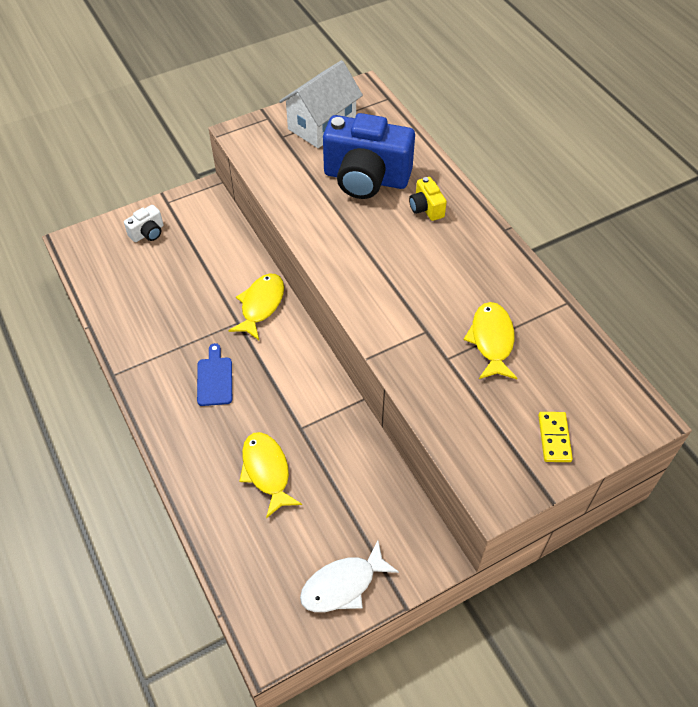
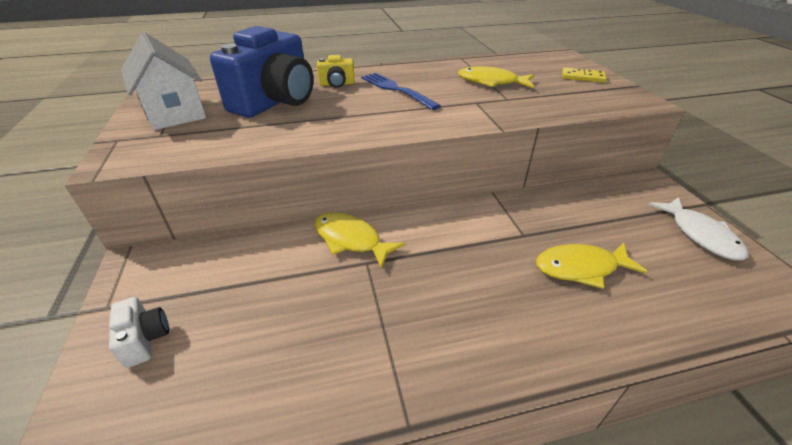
camera: 75 degrees left, 15 degrees down
blue cutting board [197,343,232,406] -> none
none -> blue fork [361,73,441,110]

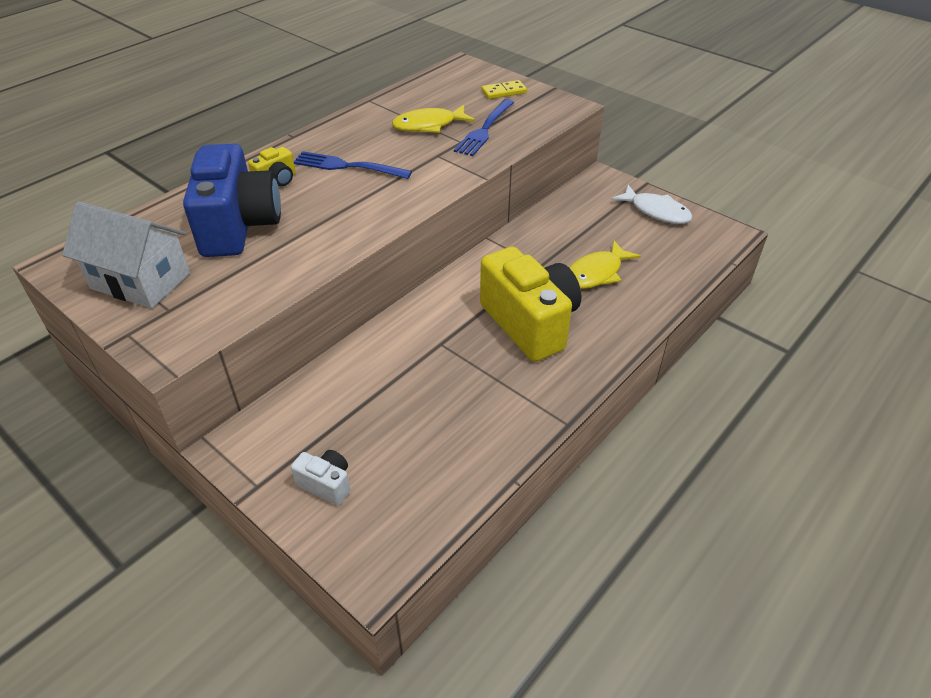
camera: 35 degrees left, 5 degrees up
yellow fish [314,212,405,269] -> none
none -> blue fork [454,99,514,156]
none -> yellow camera [480,246,581,362]

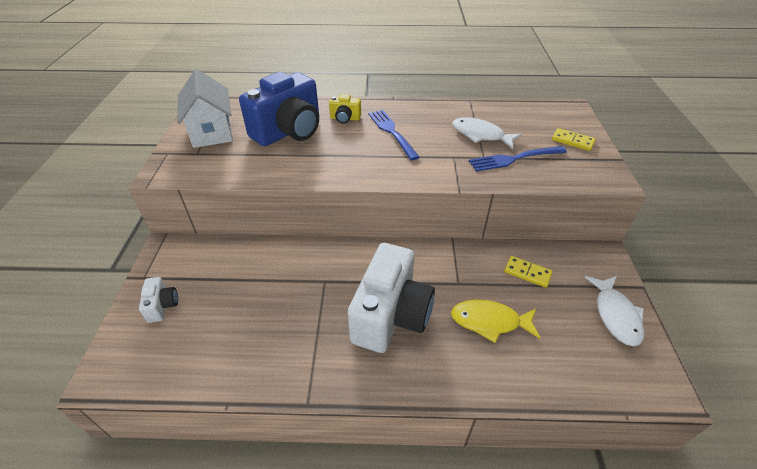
camera: 50 degrees right, 0 degrees up
yellow fish [392,105,475,133] -> white fish [452,118,522,149]
yellow camera [480,246,581,362] -> white camera [348,243,435,353]
none -> yellow domino [504,256,552,288]

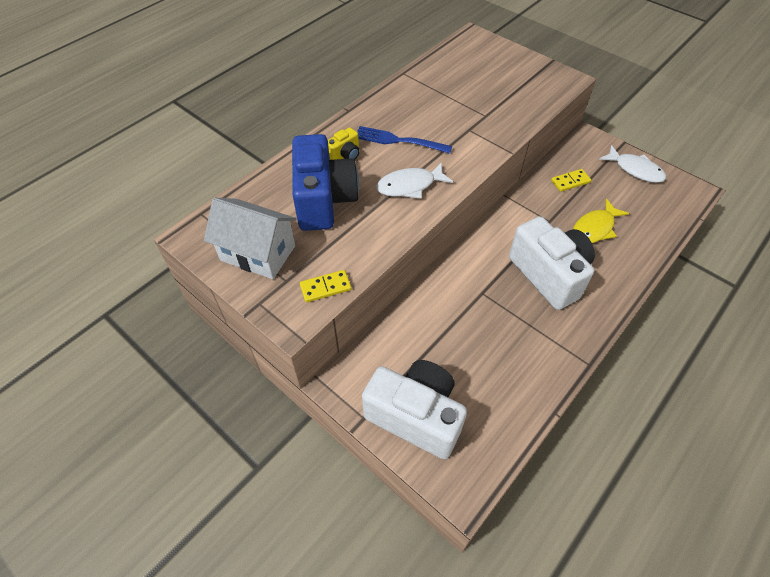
camera: 50 degrees left, 10 degrees up
white camera [139,277,178,323] -> white camera [362,360,467,459], size x2.29
white fish [452,118,522,149] -> white fish moved to [376,162,453,199]
blue fork [469,146,567,172] -> none
yellow domino [552,128,596,151] -> yellow domino moved to [300,270,351,302]

